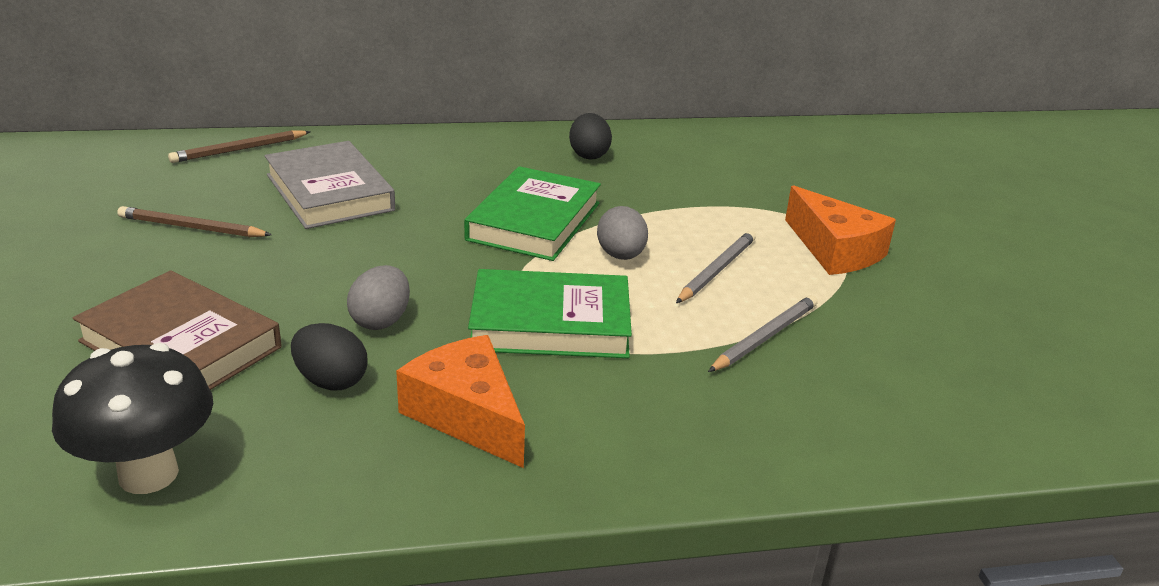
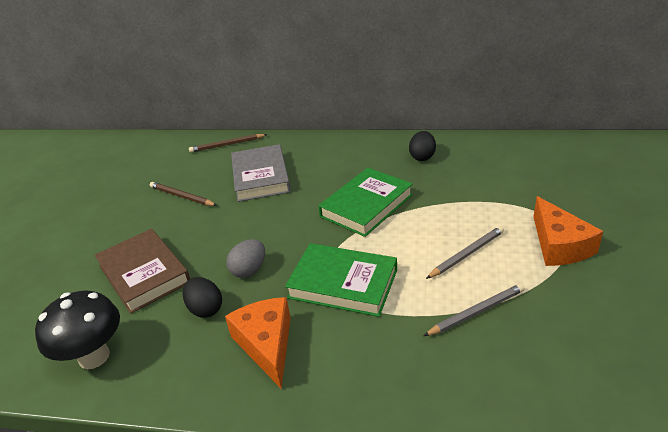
camera: 25 degrees right, 5 degrees up
grey egg [597,206,648,260] -> none

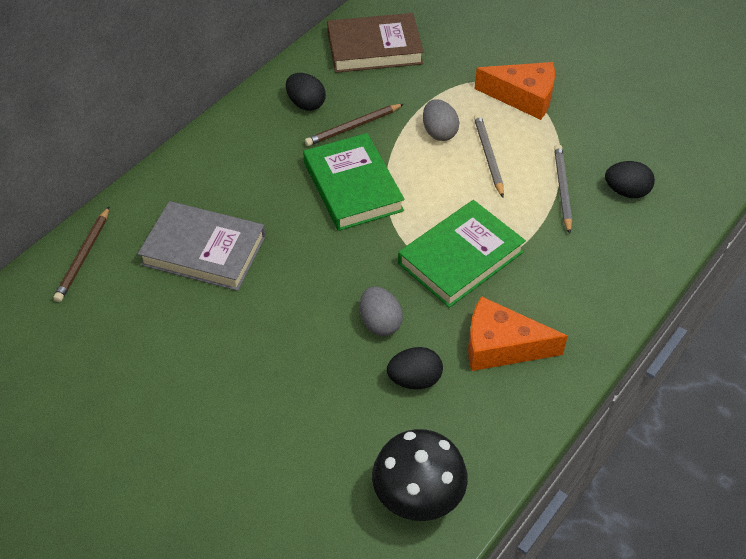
camera: 65 degrees left, 15 degrees up
brown book [95,229,190,314] -> brown book moved to [327,13,424,73]
brown pencil [150,182,217,206] -> brown pencil moved to [305,104,404,146]
none -> grey egg [423,99,459,141]
none -> black egg [605,161,655,198]

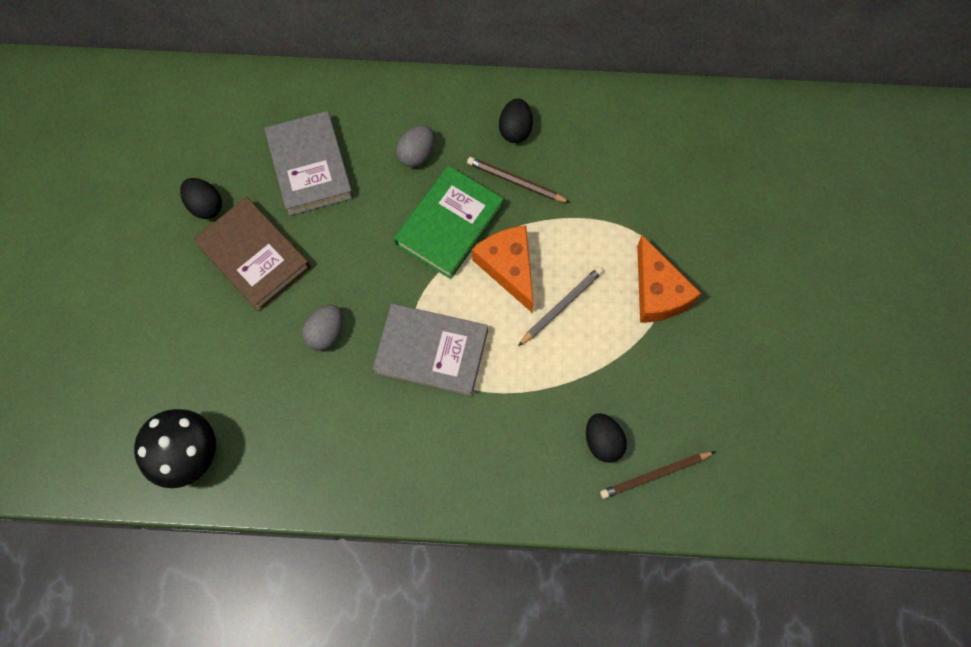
camera: 55 degrees right, 20 degrees up
brown pencil [53,206,110,302] -> brown pencil moved to [600,451,716,499]
brown book [327,13,424,73] -> brown book moved to [193,197,311,311]
black egg [387,347,443,389] -> black egg moved to [180,178,222,219]
green book [398,200,526,308] -> grey book [373,303,488,396]
grey egg [423,99,459,141] -> grey egg moved to [396,125,435,167]
orange cheese [468,296,568,371] -> orange cheese moved to [472,226,534,312]
grey pencil [554,144,572,234] -> none

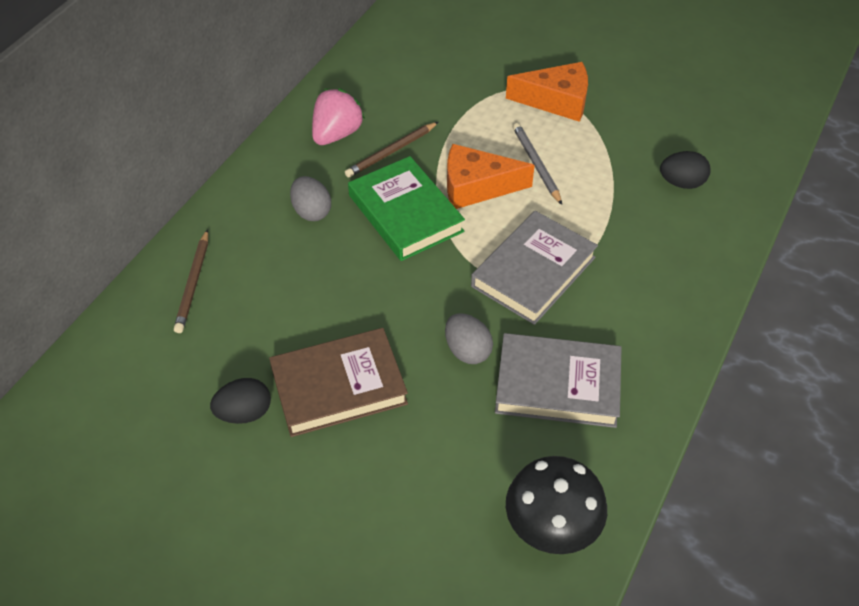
camera: 65 degrees left, 20 degrees down
grey book [264,111,354,216] -> grey book moved to [495,333,622,428]
black egg [499,98,533,143] -> pink strawberry [312,88,365,145]
brown pencil [600,451,716,499] -> brown pencil moved to [174,229,208,333]

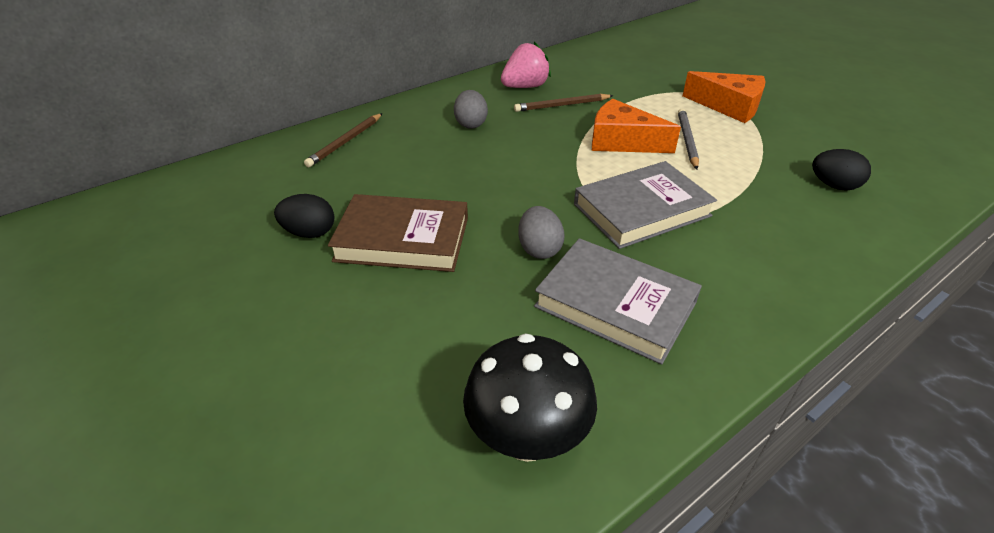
camera: 25 degrees right, 10 degrees down
green book [348,156,465,261] -> none

